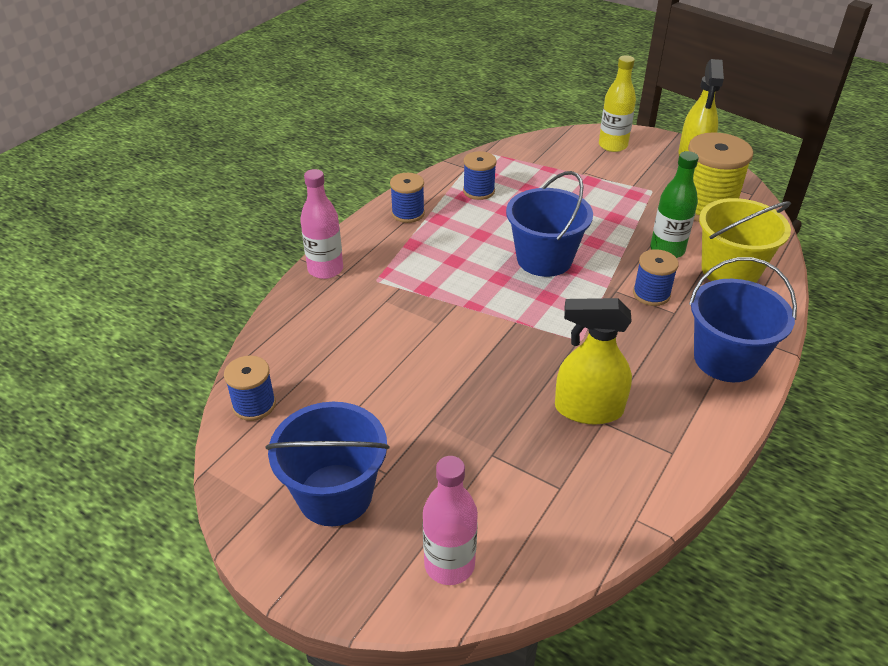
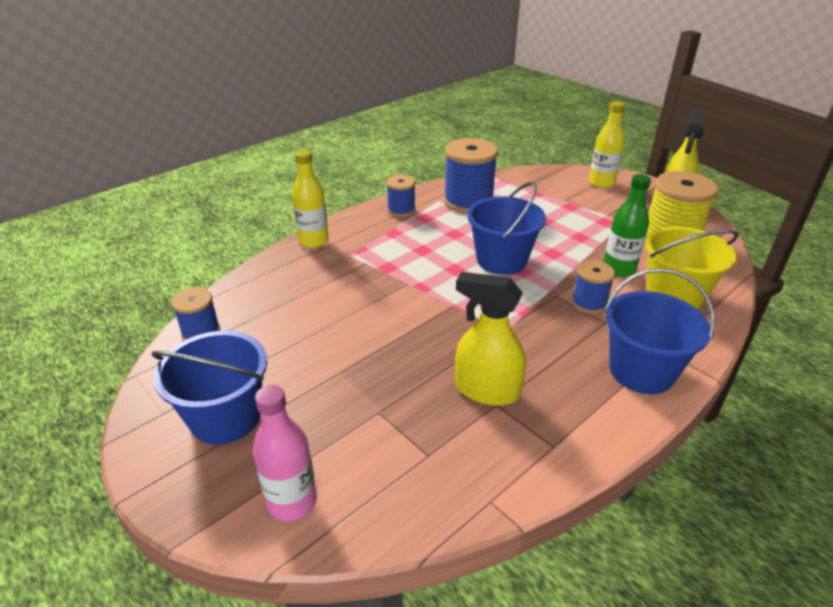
camera: 15 degrees right, 5 degrees down
pink bottle [300,169,343,279] -> yellow bottle [292,150,329,248]
blue spool [463,151,497,200] -> blue spool [444,138,498,213], size x1.81

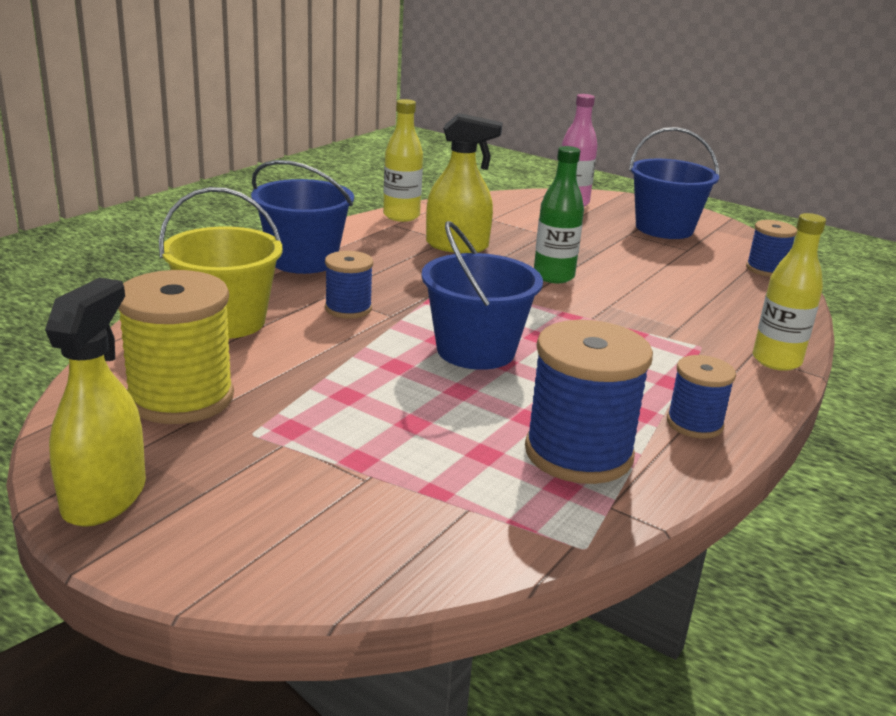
camera: 165 degrees right, 10 degrees down
yellow bottle [589,101,625,188] -> yellow bottle moved to [383,99,423,222]
green bottle [604,174,651,277] -> green bottle moved to [534,146,584,283]

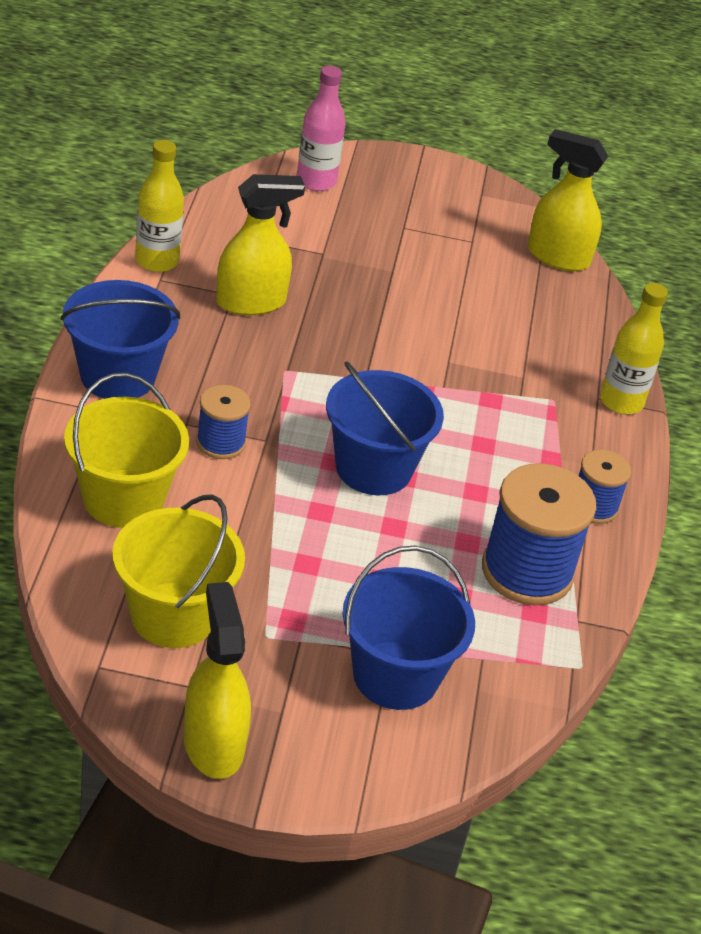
camera: 30 degrees left, 15 degrees up
yellow spool [118,270,234,424] -> yellow bucket [112,495,245,648]
green bottle [534,146,584,283] -> none
blue bucket [629,127,719,239] -> blue bucket moved to [343,546,475,710]
blue spool [746,220,797,277] -> yellow spray bottle [528,129,609,271]

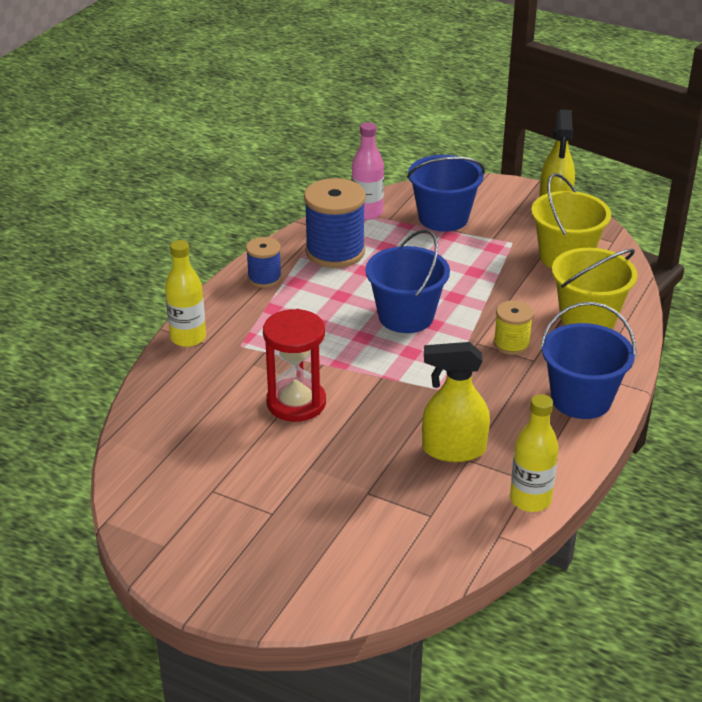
camera: 155 degrees left, 5 degrees down
blue spool [196,385,251,459] -> yellow spool [494,300,533,355]
pink bottle [297,66,346,191] -> pink bottle moved to [352,122,384,220]
yellow spray bottle [528,129,609,271] -> none
none -> red hourglass [263,309,326,422]

